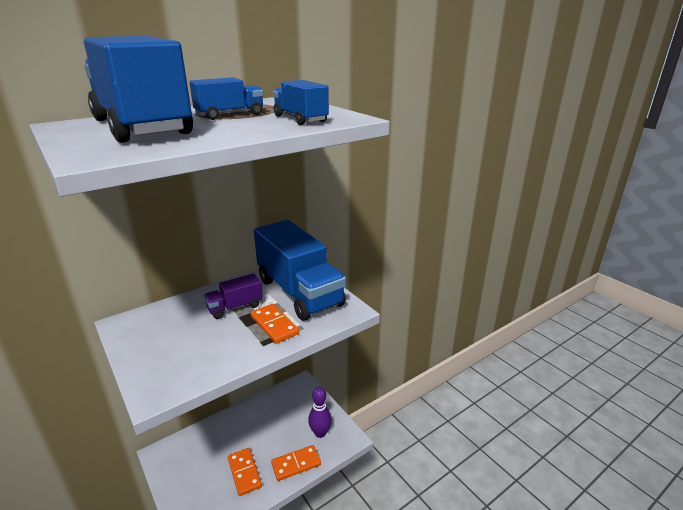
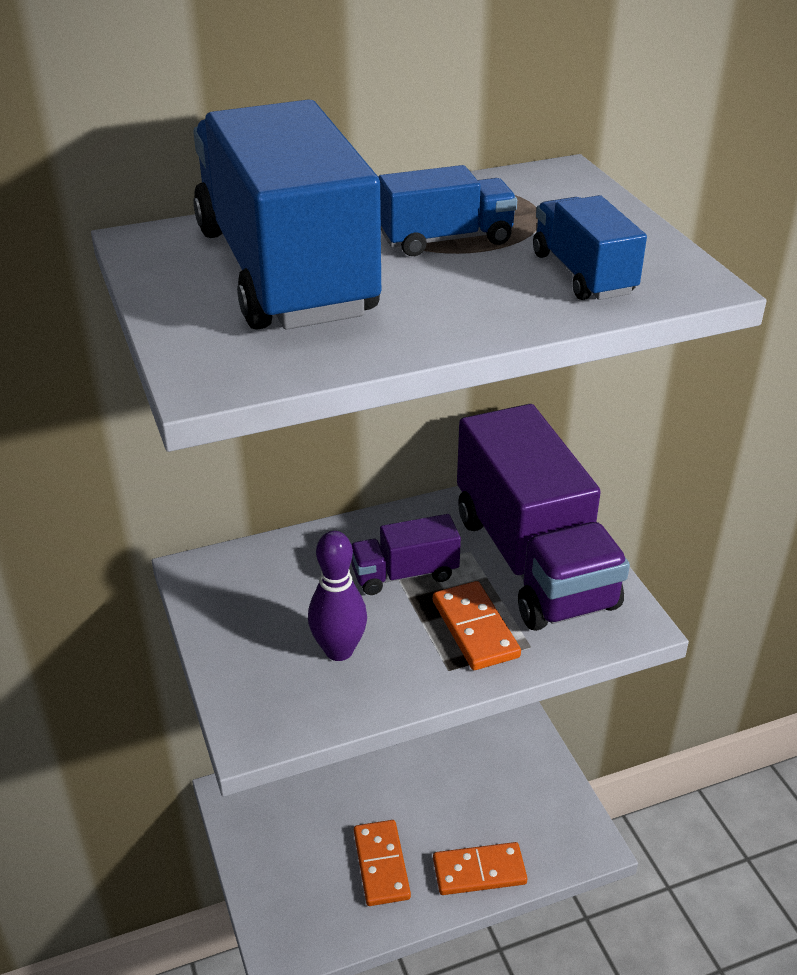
camera: 15 degrees right, 10 degrees up
blue truck [254,220,346,321] -> purple truck [457,404,630,631]
purple bowling pin [308,387,332,438] -> purple bowling pin moved to [308,531,367,661]

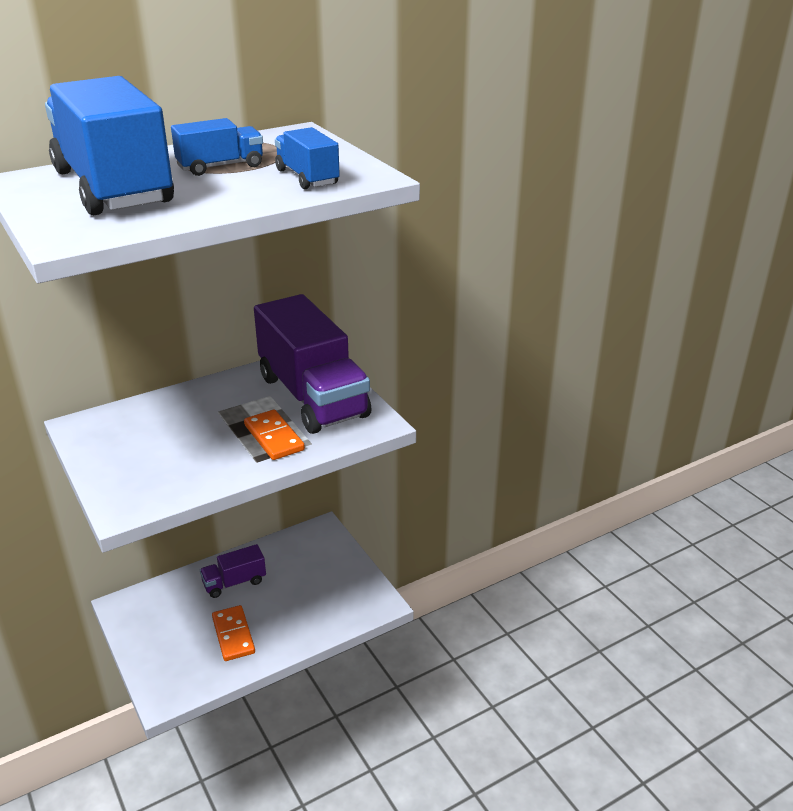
camera: 10 degrees left, 5 degrees down
purple bowling pin [308,531,367,661] -> none
purple truck [351,514,461,595] -> purple truck moved to [200,544,266,598]
orange domino [433,842,527,895] -> none

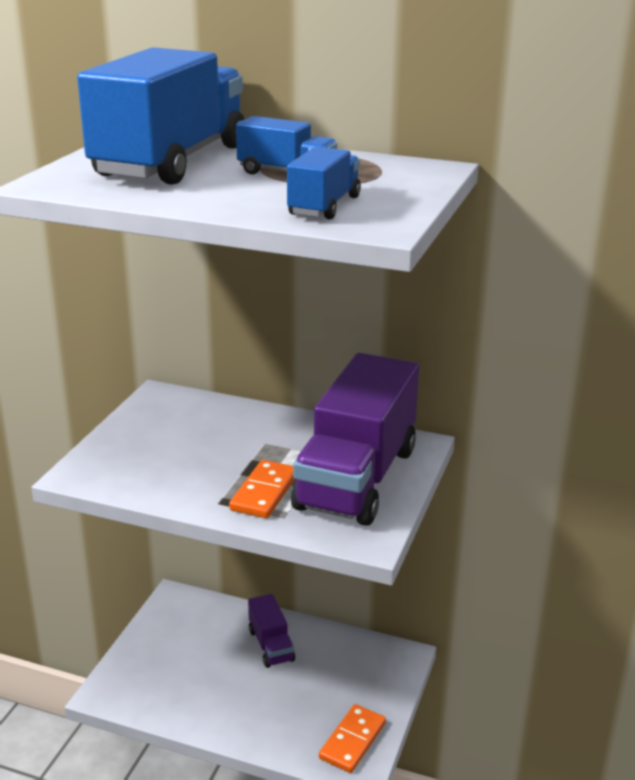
camera: 50 degrees right, 5 degrees down
purple truck [200,544,266,598] -> purple truck turned 135 degrees counterclockwise [248,594,295,668]
orange domino [212,605,255,661] -> orange domino moved to [319,704,386,773]

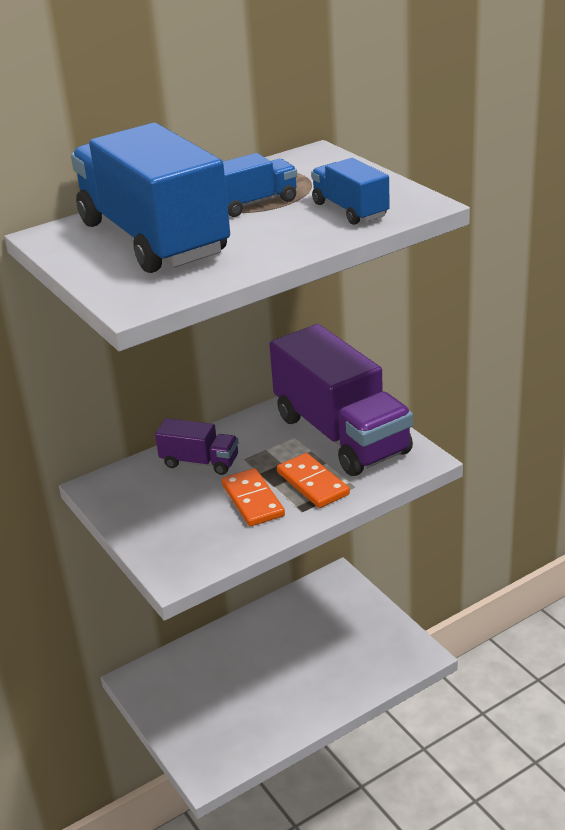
camera: 50 degrees left, 5 degrees up
purple truck [248,594,295,668] -> purple truck moved to [155,418,239,475]
orange domino [319,704,386,773] -> orange domino moved to [222,468,285,526]

